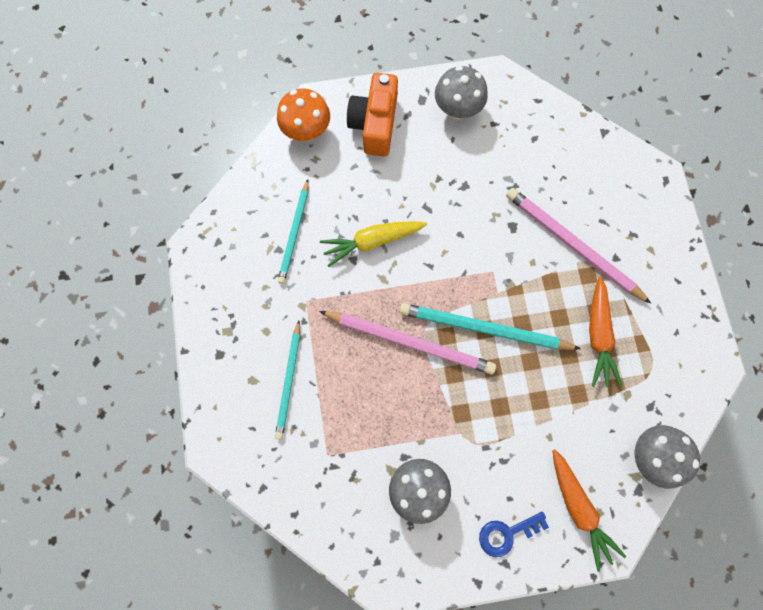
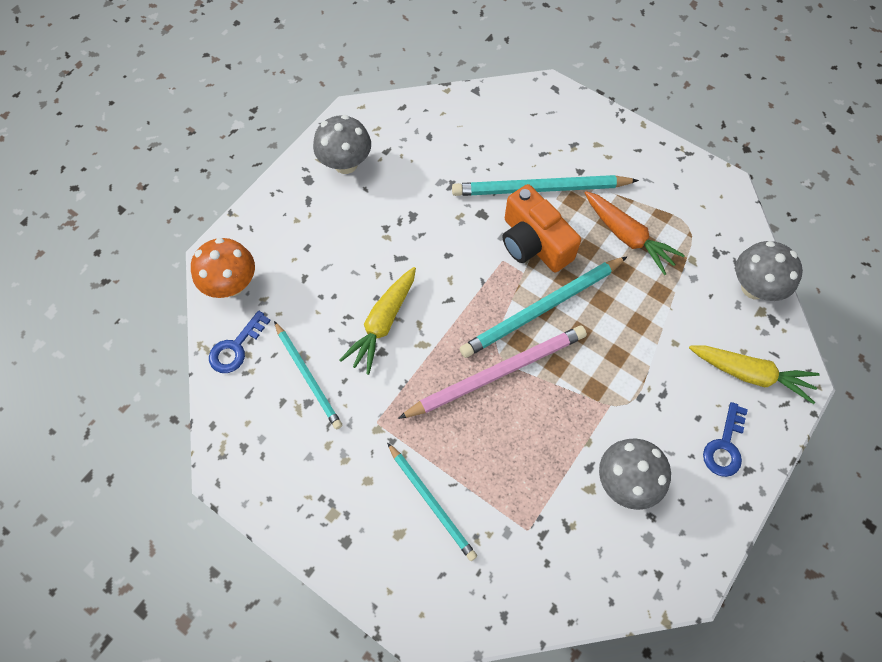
camera: 45 degrees left, 10 degrees down
orange camera [347,73,398,157] -> orange camera moved to [503,184,581,272]
pink pencil [506,188,651,304] -> turquoise pencil [452,175,639,196]
orange carrot [552,449,626,572] -> yellow carrot [689,345,820,404]
none -> blue key [209,311,271,373]

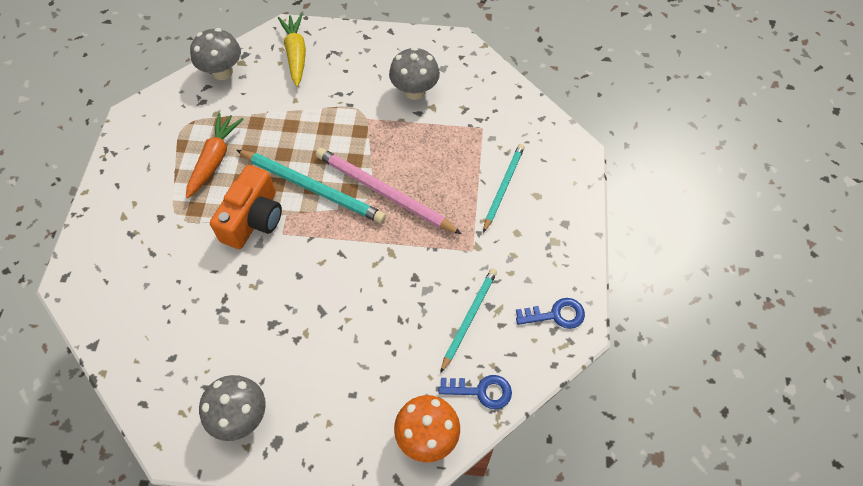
camera: 120 degrees left, 5 degrees down
yellow carrot [340,267,416,375] -> none
turquoise pencil [452,175,639,196] -> none
blue key [703,402,748,477] -> blue key moved to [516,298,585,329]

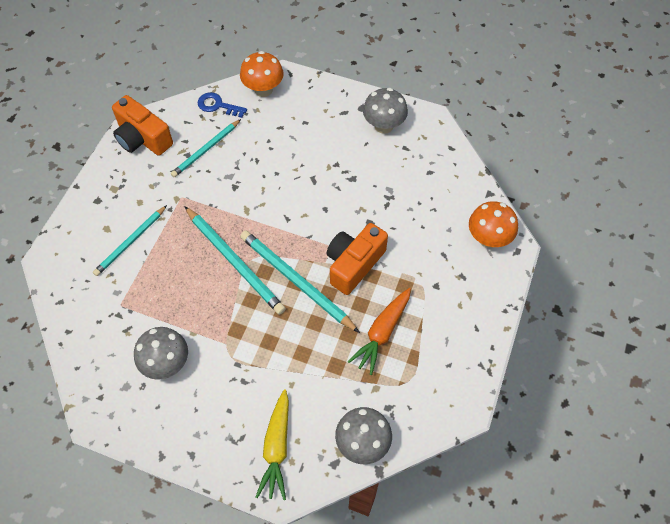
camera: 165 degrees left, 0 degrees up
pink pencil [316,148,462,234] -> turquoise pencil [184,206,286,315]
blue key [516,298,585,329] -> orange camera [112,95,173,156]
none -> orange mushroom [469,201,518,248]

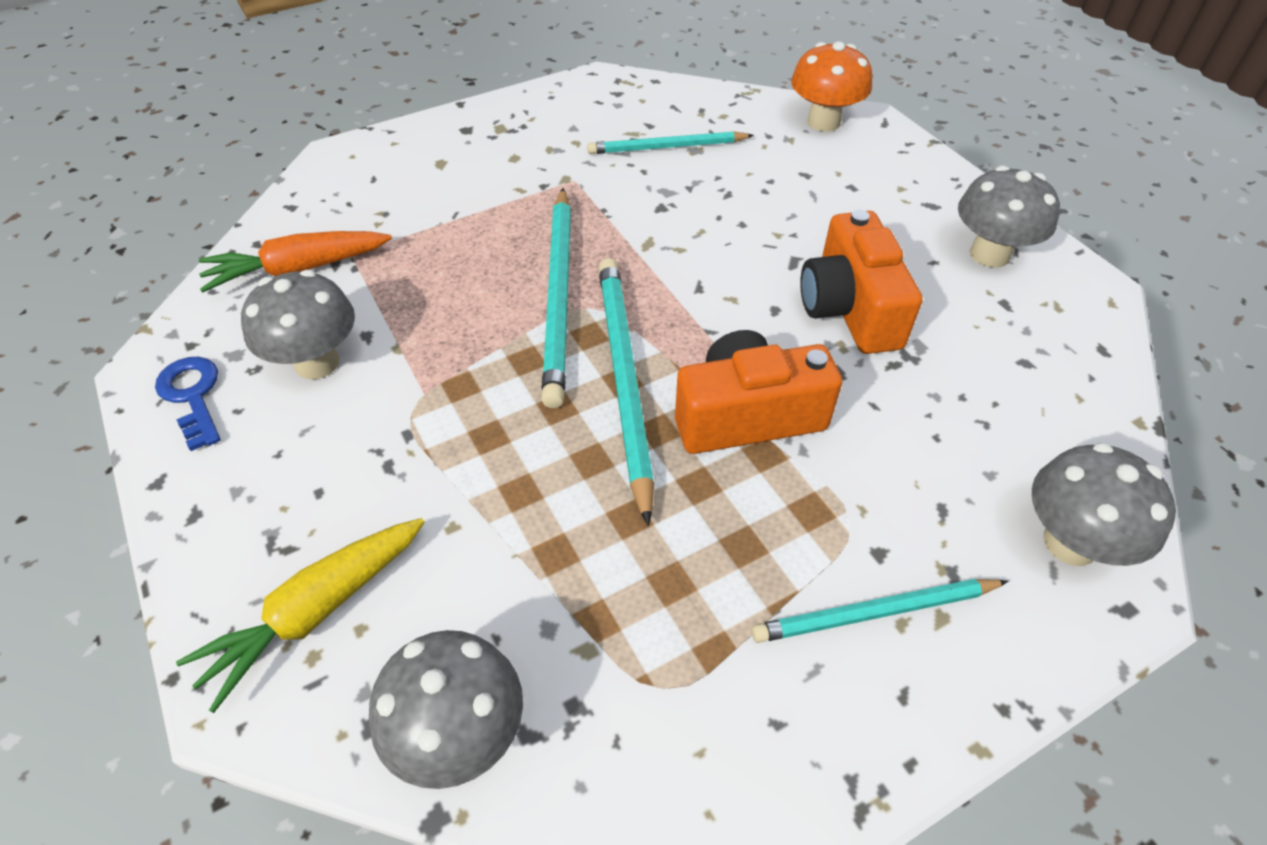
camera: 40 degrees right, 10 degrees down
turquoise pencil [93,205,167,276] -> turquoise pencil moved to [751,579,1008,643]
orange camera [112,95,173,156] -> orange camera moved to [800,210,923,354]
blue key [197,92,247,118] -> blue key moved to [155,357,221,451]
orange carrot [347,288,411,375] -> orange carrot moved to [199,231,392,293]
orange mushroom [469,201,518,248] -> grey mushroom [1032,442,1176,566]

